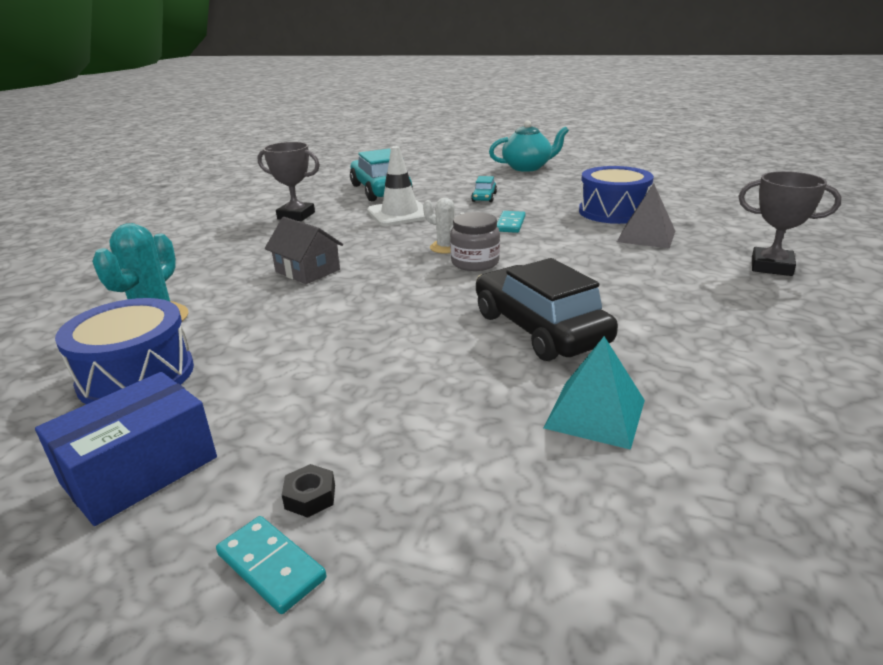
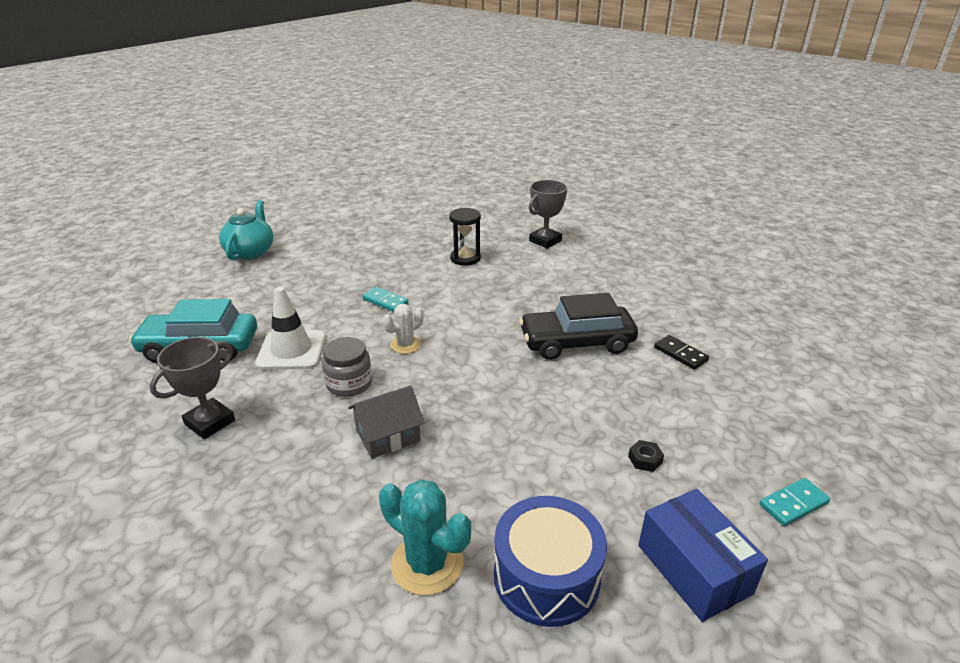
camera: 70 degrees left, 5 degrees up
black nut [282,464,335,518] -> black nut moved to [628,440,664,472]
grey jar [450,212,500,271] -> grey jar moved to [322,337,372,397]
turquoise car [471,176,497,202] -> none
turquoise pyramid [544,336,645,450] -> black domino [654,335,709,370]
blue drum [579,166,654,224] -> none
grey pyramid [617,183,675,248] -> black hourglass [449,208,481,266]

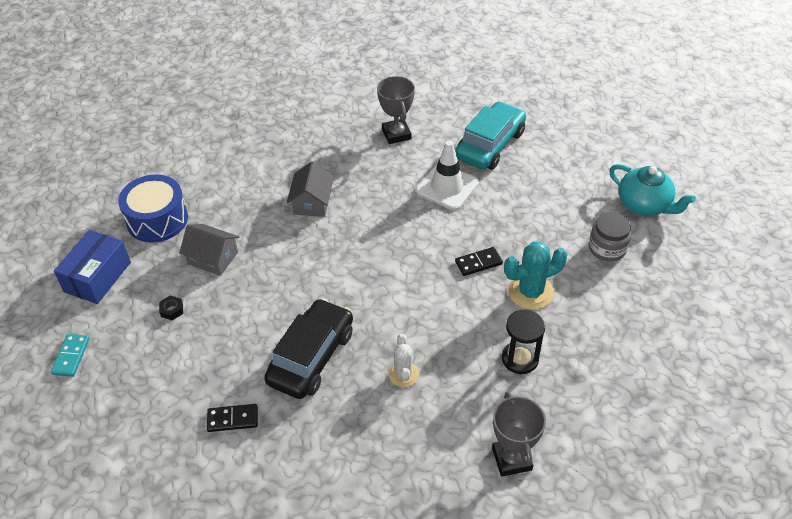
camera: 125 degrees right, 15 degrees up
grey jar [322,337,372,397] -> grey jar moved to [589,212,631,262]
turquoise domino [362,287,408,312] -> black domino [455,247,503,276]
turquoise cactus [379,479,471,595] -> turquoise cactus moved to [504,241,568,310]
white cactus [383,304,424,354] -> white cactus moved to [389,334,419,387]
blue box [638,489,768,622] -> blue box turned 75 degrees counterclockwise [54,230,131,304]
none -> grey house [179,224,239,276]

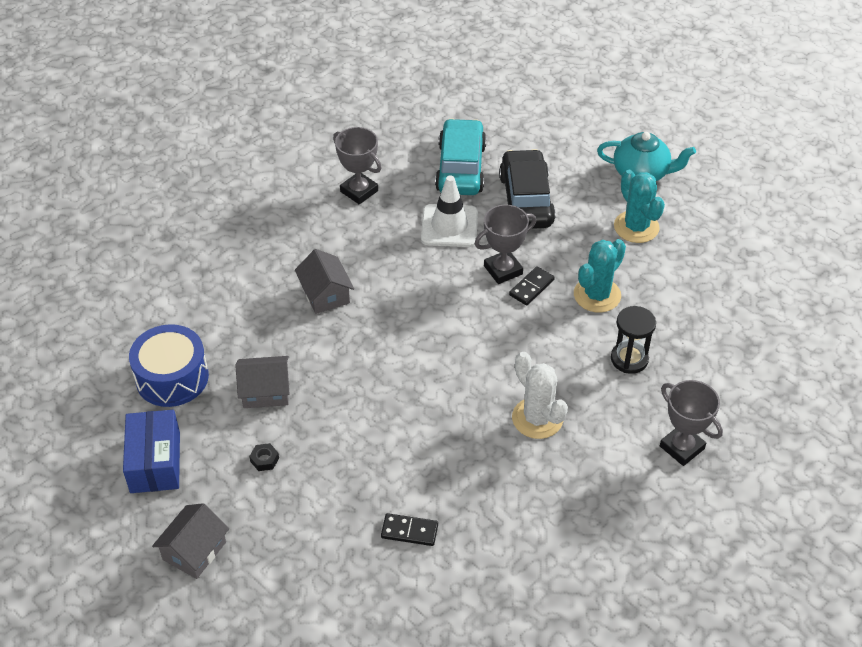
camera: 30 degrees left, 0 degrees up
turquoise domino [51,334,90,377] -> grey house [152,503,229,579]
black domino [207,404,258,432] -> black domino turned 45 degrees clockwise [381,513,438,546]
black car [264,298,353,399] -> black car moved to [499,149,556,229]
white cactus [389,334,419,387] -> white cactus [512,352,568,439], size x1.60
grey jar [589,212,631,262] -> turquoise cactus [614,170,665,243]
none -> grey trophy [475,205,536,284]

